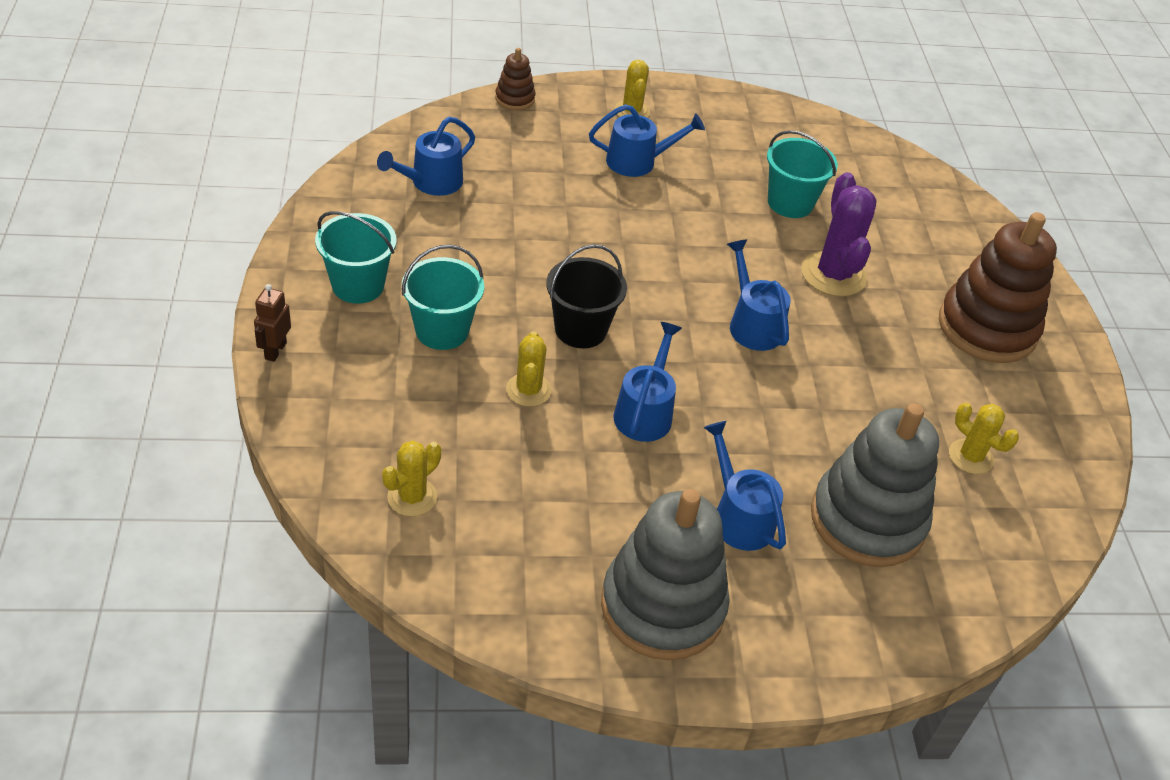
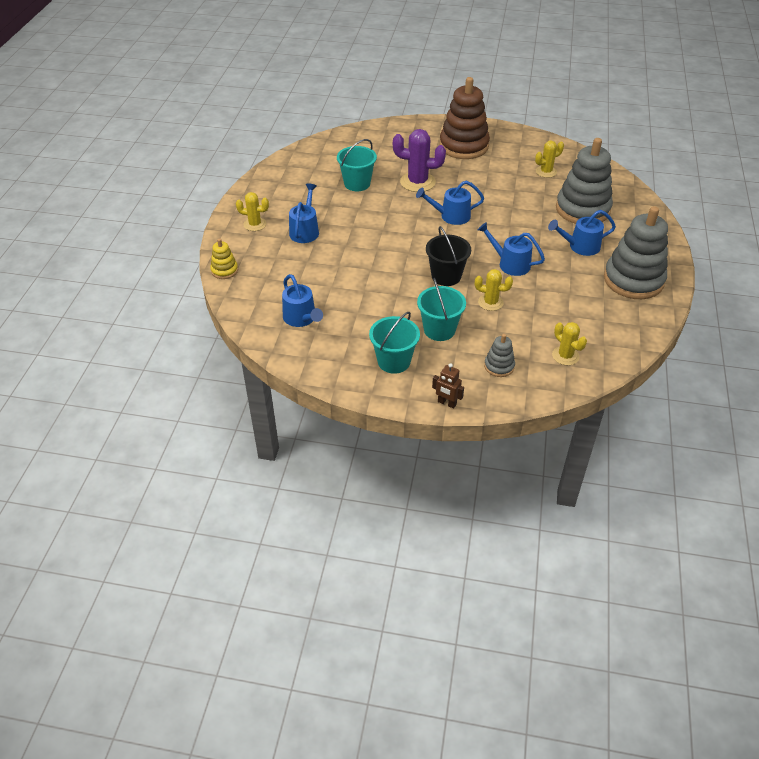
camera: 70 degrees left, 0 degrees up
brown stacking toy [495,48,535,110] -> yellow stacking toy [210,239,238,279]
none -> grey stacking toy [484,334,515,377]

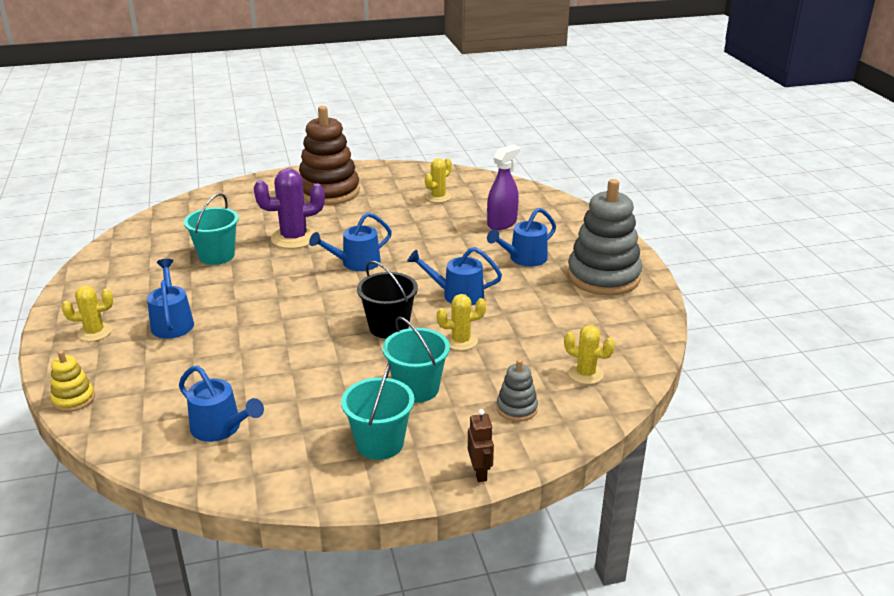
camera: 25 degrees left, 15 degrees down
brown robot [432,363,464,409] -> brown robot turned 105 degrees counterclockwise [468,409,494,482]
grey stacking toy [556,138,613,224] -> purple spray bottle [487,145,520,230]

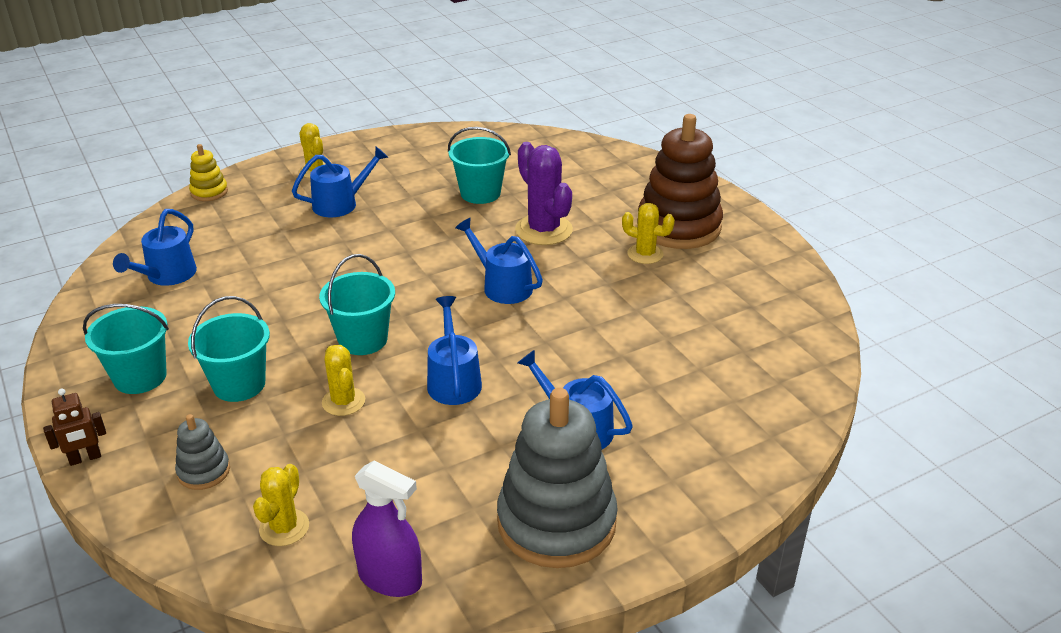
camera: 75 degrees right, 5 degrees up
black bucket [357,261,418,339] -> turquoise bucket [319,254,395,355]
yellow cactus [425,158,452,203] -> yellow cactus moved to [622,203,675,264]
purple spray bottle [487,145,520,230] -> purple spray bottle moved to [352,461,422,597]

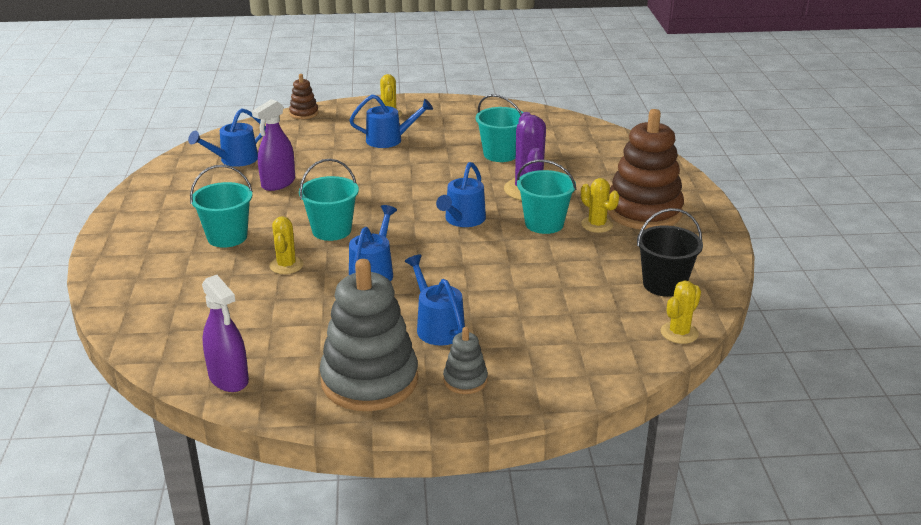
camera: 25 degrees right, 5 degrees down
brown robot [43,388,106,466] -> none
turquoise bucket [83,304,169,394] -> turquoise bucket moved to [517,160,576,234]
grey stacking toy [175,414,230,490] -> grey stacking toy moved to [443,327,488,394]
yellow stacking toy [189,144,228,201] -> brown stacking toy [289,74,319,119]
yellow cactus [253,464,309,546] -> yellow cactus moved to [661,281,701,344]
blue watering can [455,218,543,304] -> blue watering can turned 135 degrees counterclockwise [436,162,486,227]
none -> purple spray bottle [252,99,295,191]
none -> black bucket [637,208,703,297]

